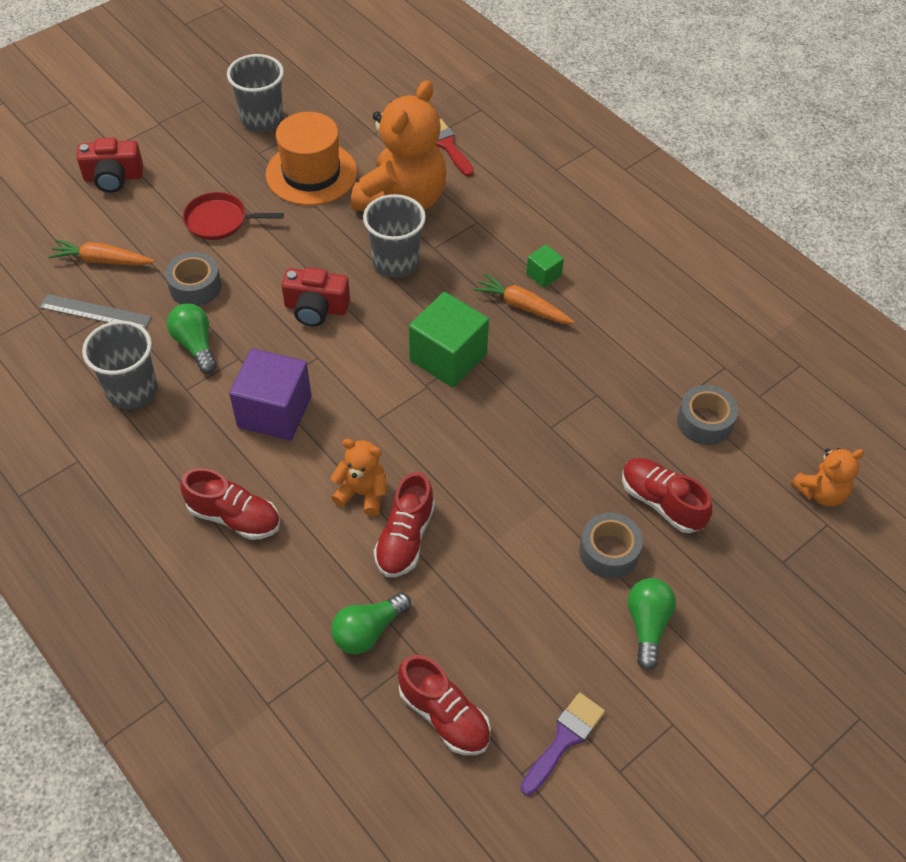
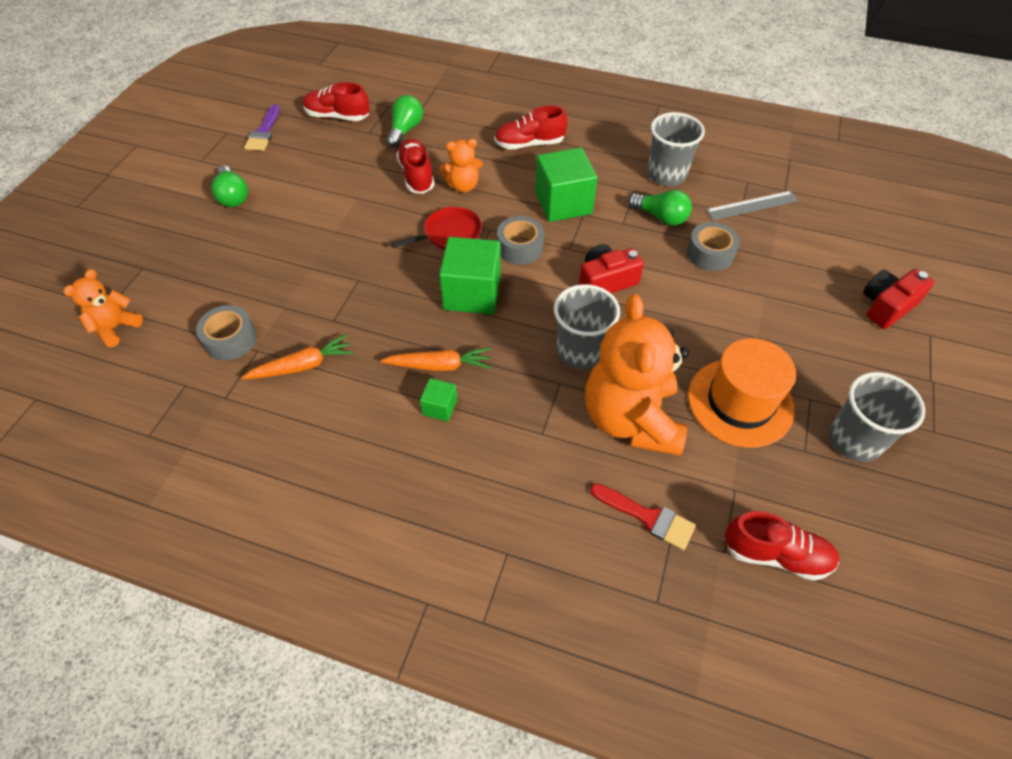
camera: 150 degrees right, 0 degrees up
orange carrot [48,239,155,265] -> orange carrot moved to [241,334,354,379]
red pan [183,192,284,240] -> red pan moved to [391,207,482,249]
purple cube [229,348,311,441] -> green cube [535,147,597,222]
grey tape [579,513,643,579] -> grey tape moved to [497,216,544,265]
red shoe [622,458,712,533] -> red shoe moved to [724,511,839,581]

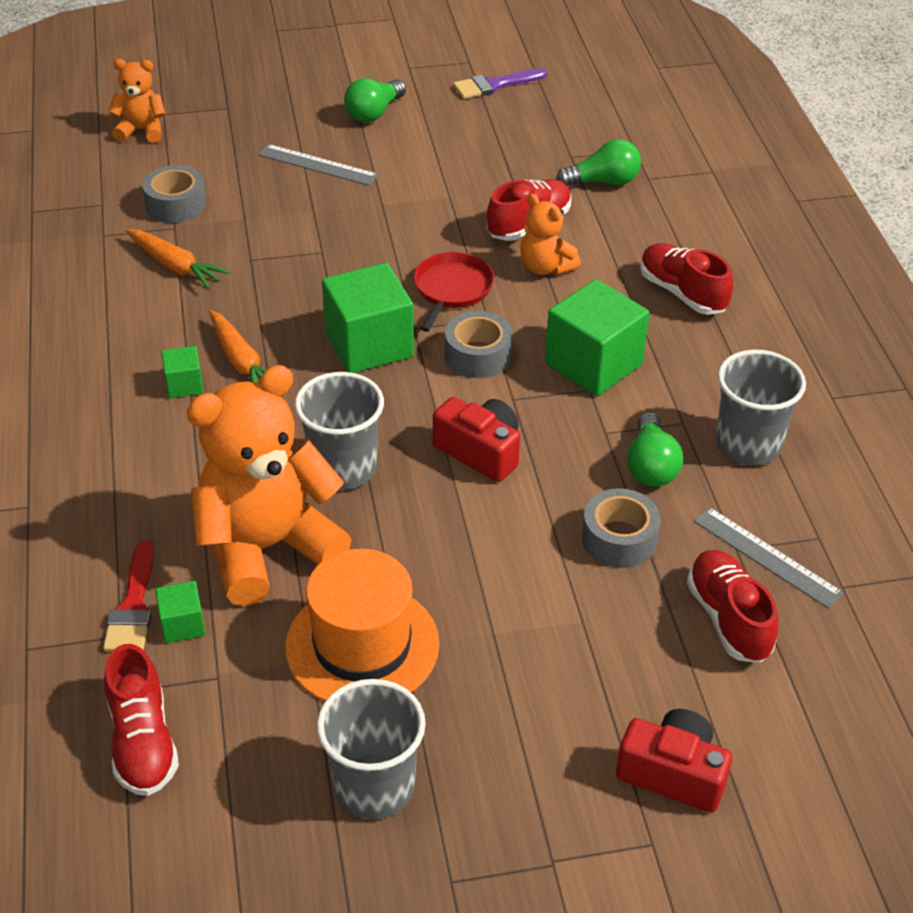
camera: 60 degrees right, 10 degrees down
red shoe [303,82,370,121] -> red shoe moved to [687,550,779,663]
red pan [391,207,482,249] -> red pan turned 105 degrees counterclockwise [414,252,494,332]
none -> green cube [155,581,205,643]
none -> grey ruler [258,144,379,186]

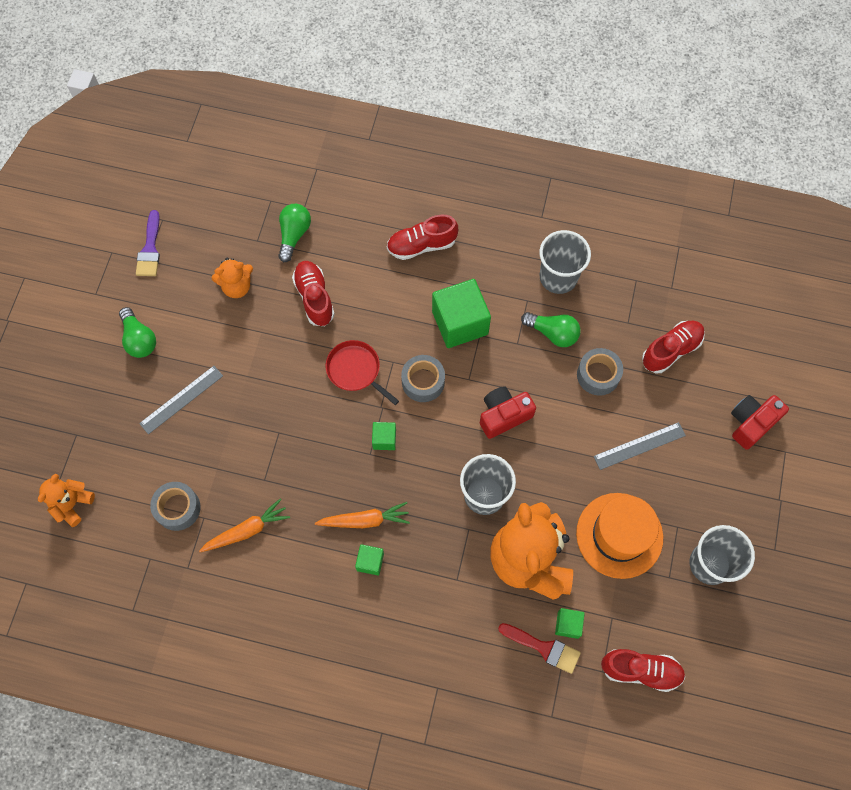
camera: 65 degrees left, 25 degrees up
green cube [322,263,414,373] -> green cube [372,422,396,450], size x0.48
orange teddy bear [520,194,581,276] -> orange teddy bear moved to [212,257,253,298]
red shoe [687,550,779,663] -> red shoe turned 135 degrees clockwise [642,321,705,373]
grey ruler [694,507,844,608] -> grey ruler moved to [594,422,686,470]

